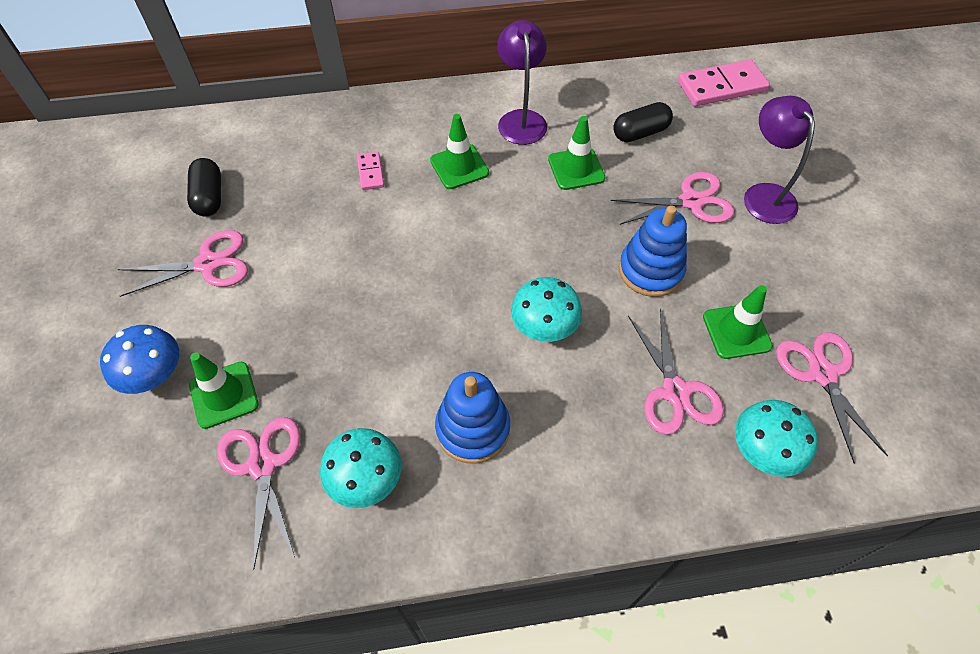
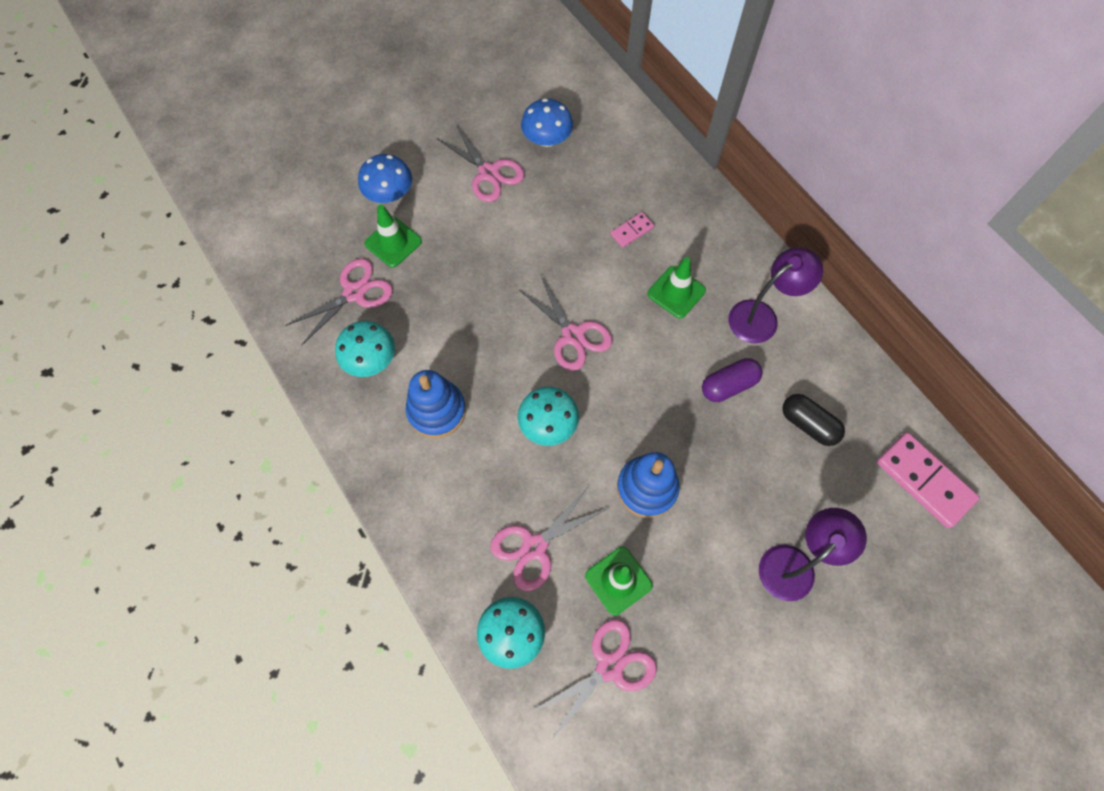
camera: 65 degrees right, 10 degrees up
black capsule [187,158,221,217] -> blue mushroom [521,98,573,147]
green traffic cone [548,116,606,190] -> purple capsule [702,358,763,402]
pink scissors [611,172,734,225] -> pink scissors moved to [519,276,612,371]

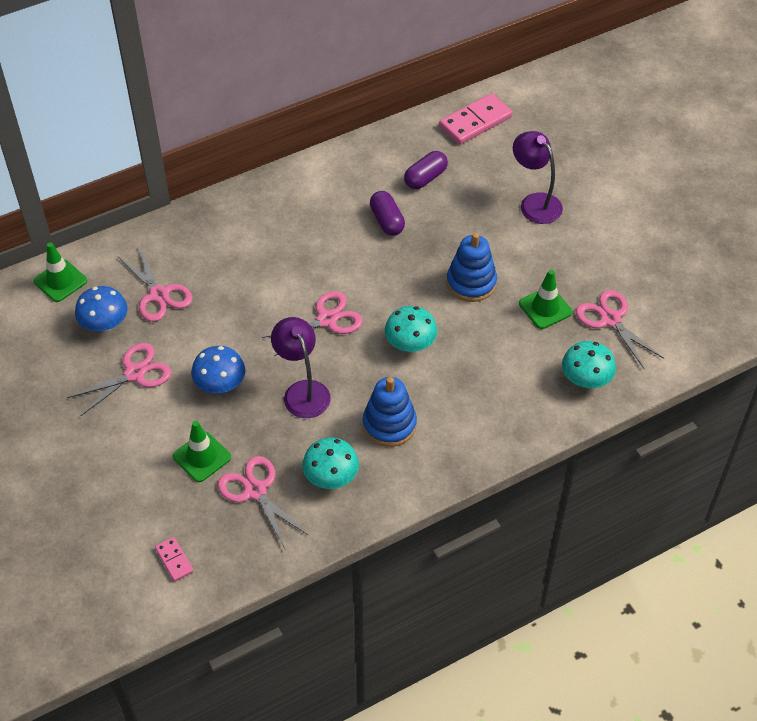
camera: 85 degrees left, 15 degrees down
blue mushroom [358,154,412,203] -> blue mushroom moved to [191,346,245,393]
pink scissors [490,487,608,591] -> pink scissors moved to [118,247,193,322]
pink domino [611,212,654,248] -> pink domino moved to [155,537,194,582]
green traffic cone [648,257,706,319] -> green traffic cone moved to [34,243,87,302]
purple lamp [728,247,823,343] -> purple lamp moved to [271,317,331,418]
black capsule [782,394,845,446] -> purple capsule [404,151,448,189]

